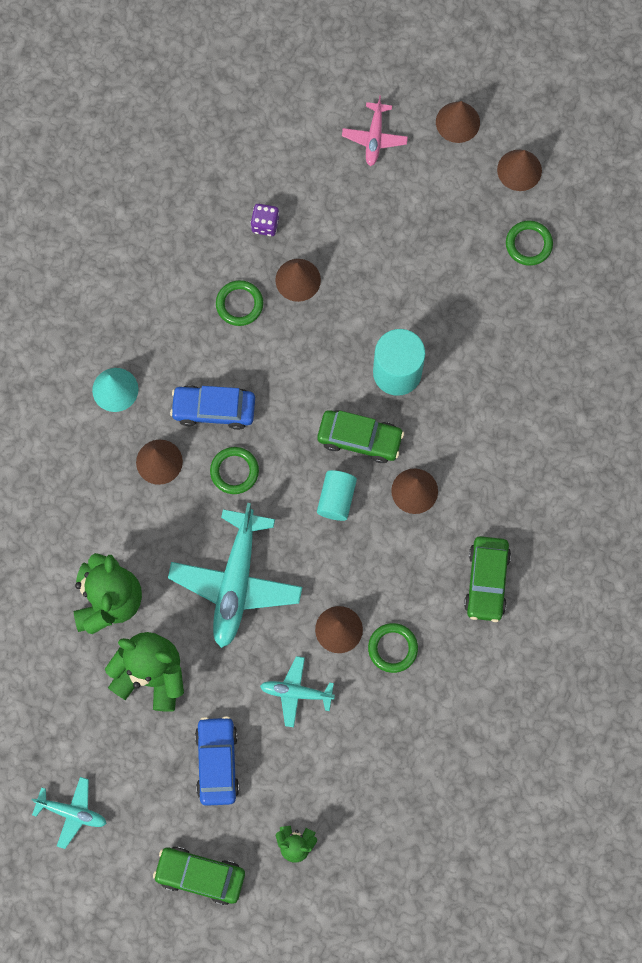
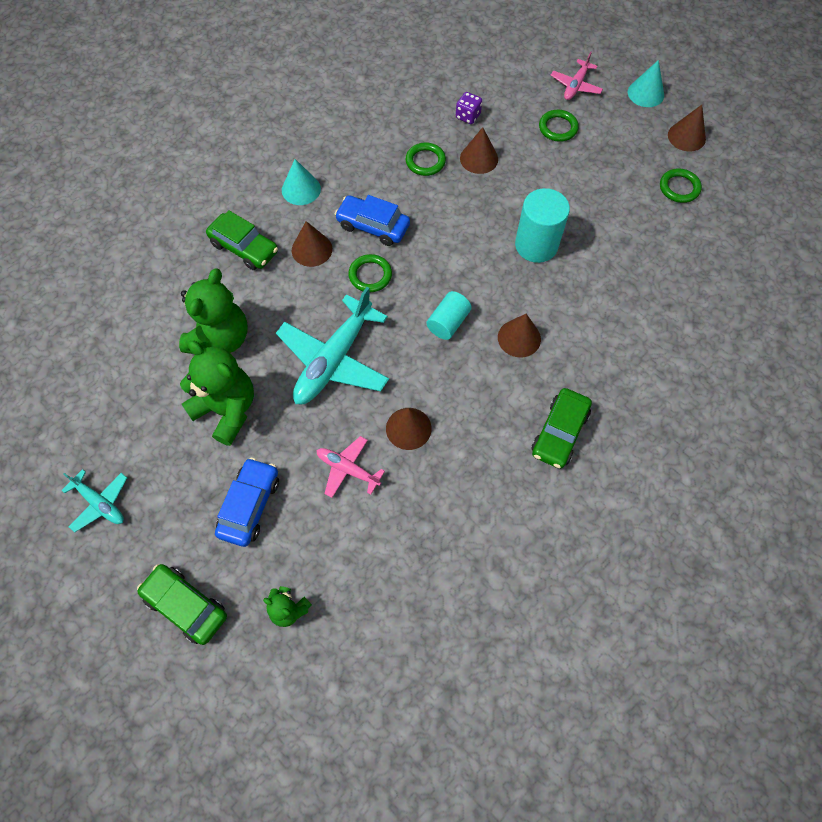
camera: 20 degrees right, 10 degrees down
turquoise plane [260,656,335,727] -> pink plane [317,436,385,498]
green car [318,410,404,463] -> green car moved to [206,210,278,270]
green ring [368,623,418,673] -> green ring moved to [539,110,579,142]
brown cone [436,101,480,143] -> turquoise cone [628,60,664,107]

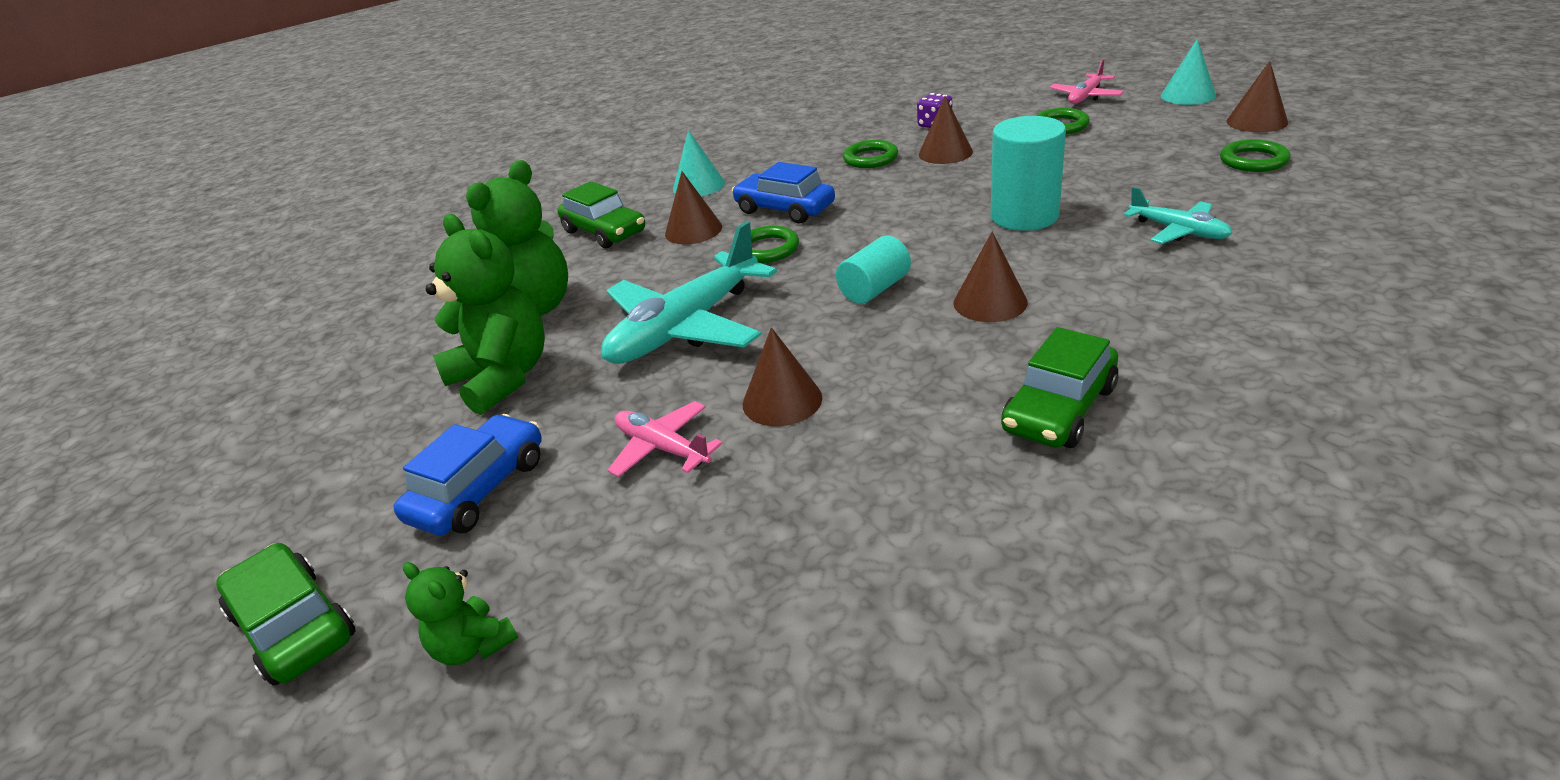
camera: 15 degrees right, 30 degrees down
turquoise plane [61,469,127,532] -> turquoise plane moved to [1123,187,1233,244]

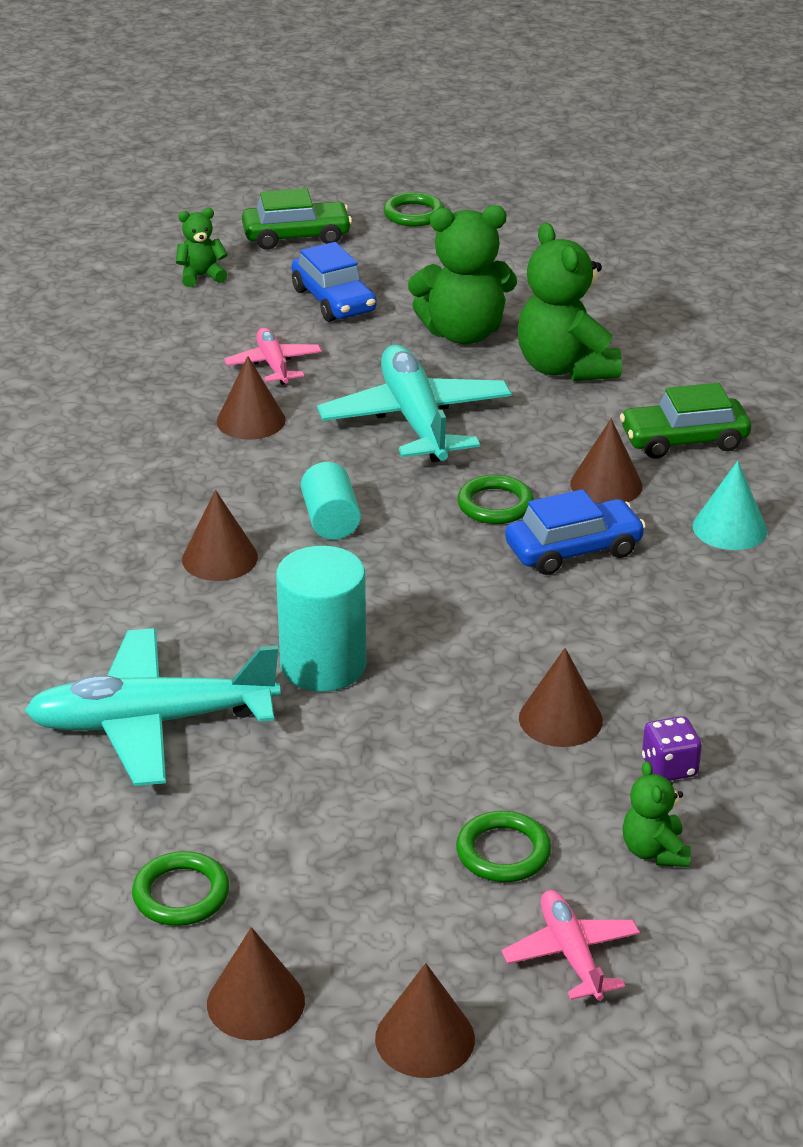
camera: 120 degrees right, 0 degrees up
pink plane [607,401,723,477] -> pink plane turned 90 degrees counterclockwise [224,328,322,385]
green ring [843,140,898,168] -> green ring moved to [383,192,444,227]
green car [1001,327,1119,448] -> none
turquoise plane [1123,187,1233,244] -> turquoise plane [25,628,281,786], size x1.91
turquoise cone [1161,39,1216,105] -> brown cone [375,963,475,1078]
none -> green teddy bear [622,761,691,867]

